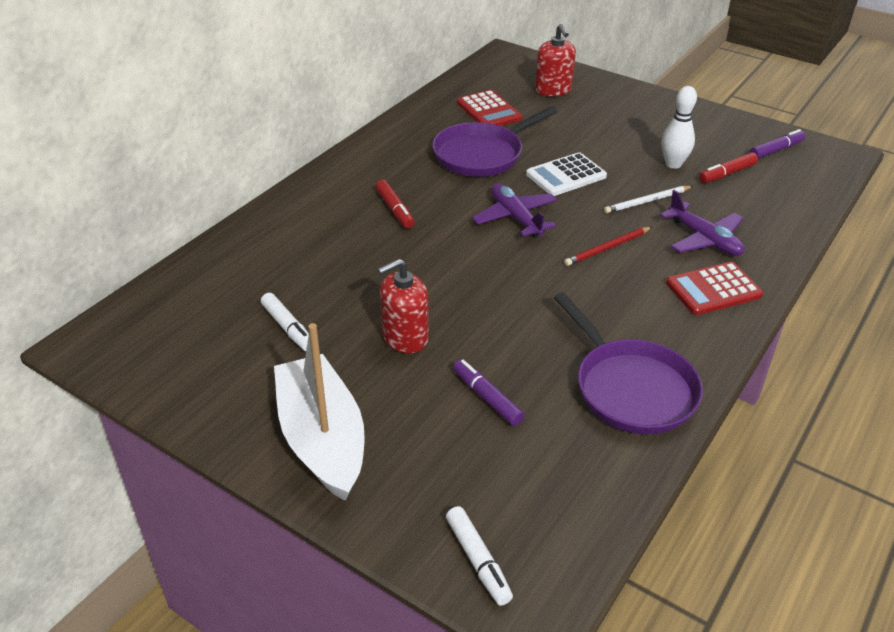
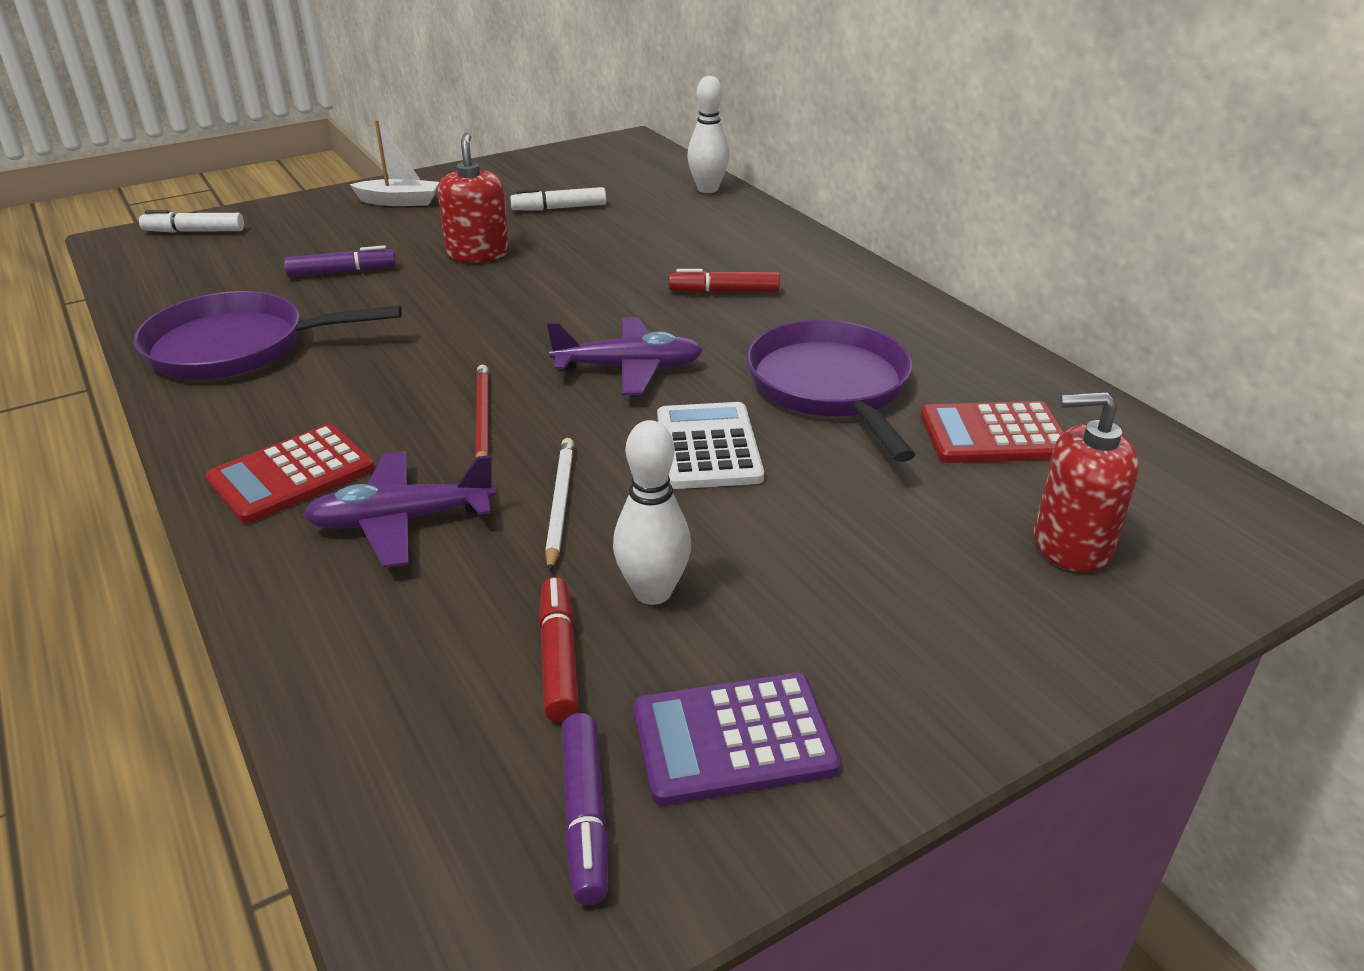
camera: 115 degrees right, 5 degrees down
white boat [274,323,365,501] -> white boat [350,120,439,206], size x0.51
red calculator [666,262,763,315] -> red calculator turned 135 degrees counterclockwise [205,424,374,524]
none -> purple calculator [633,673,841,806]
none -> white bowling pin [687,76,730,193]

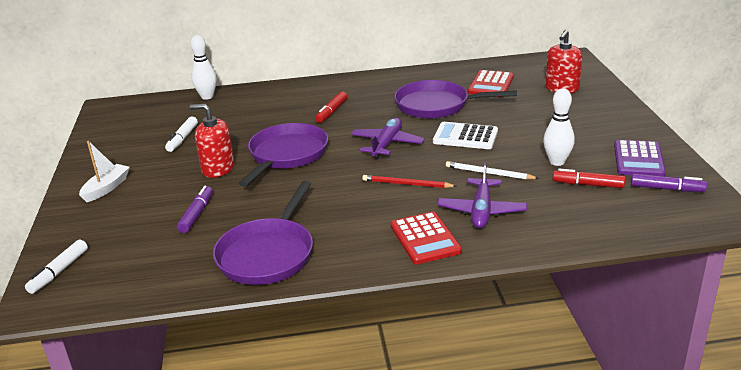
camera: 65 degrees left, 5 degrees down
none -> purple pan [239,123,328,187]

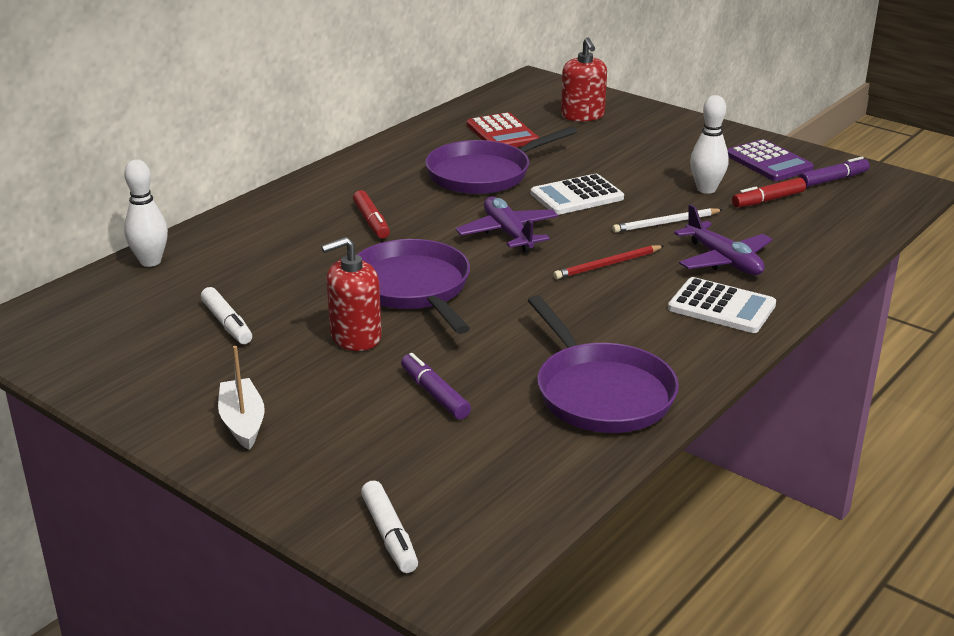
camera: 45 degrees left, 0 degrees up
red calculator [391,212,462,264] -> white calculator [668,277,776,333]

